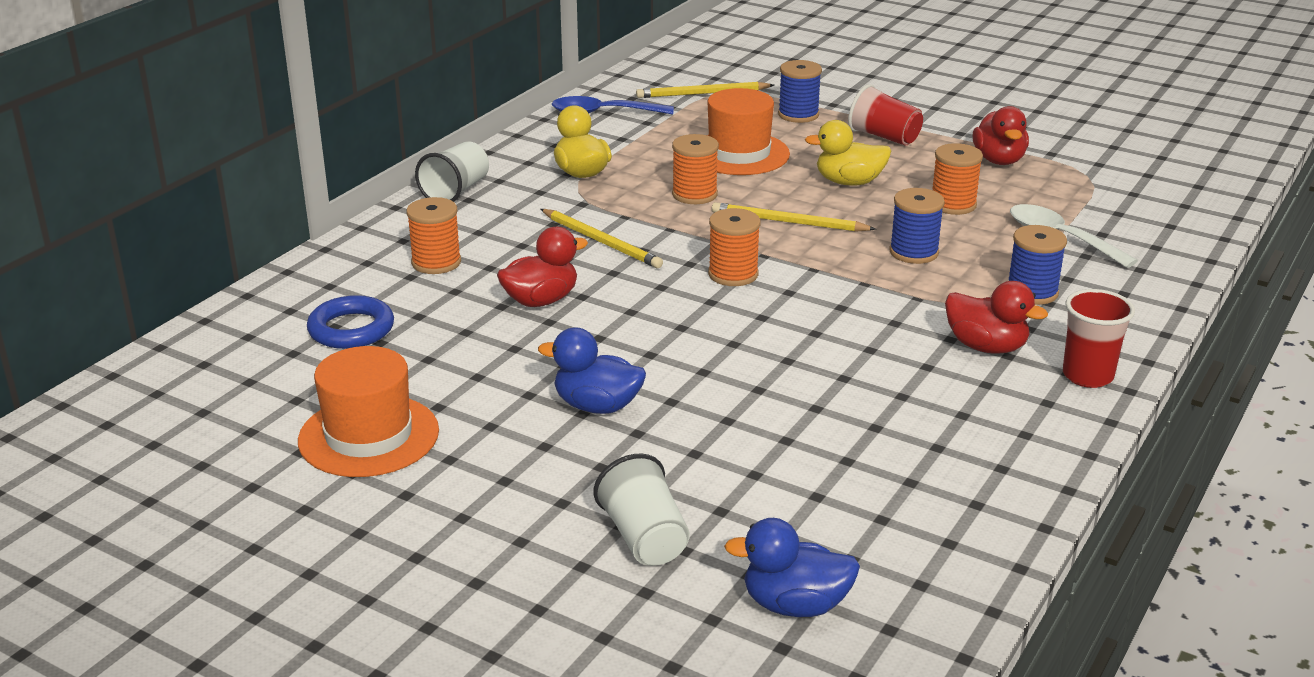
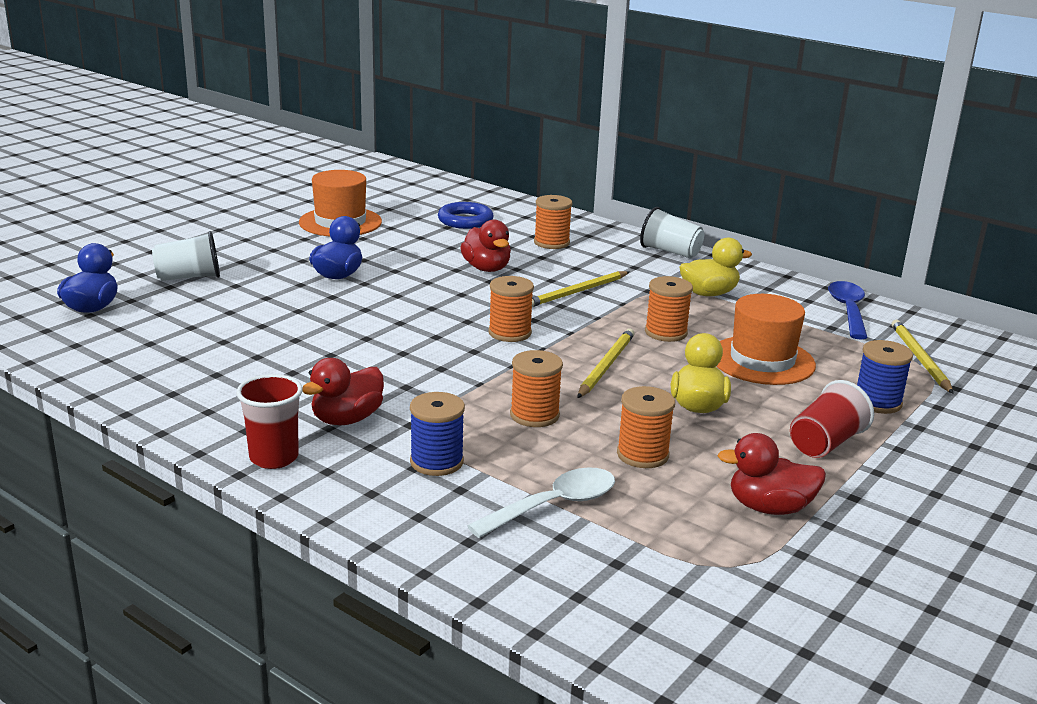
camera: 95 degrees right, 5 degrees down
blue spool [889,188,945,264] -> orange spool [510,350,563,427]

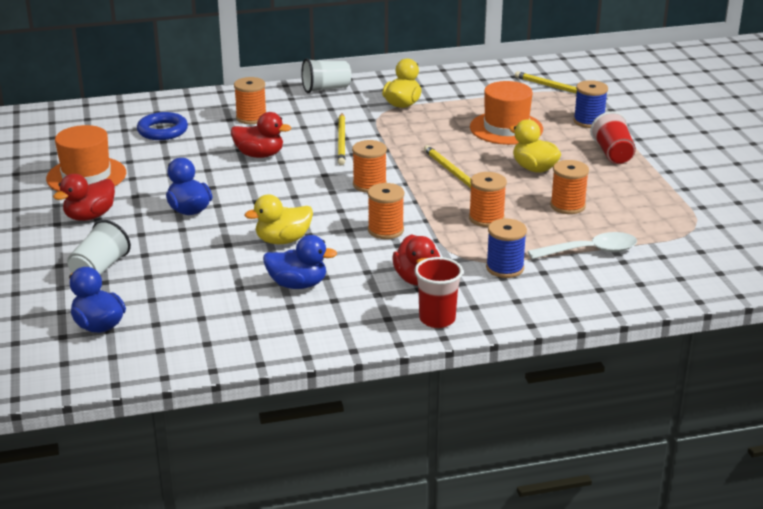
camera: 50 degrees left, 5 degrees up
white spoon [467,467,615,538] -> white spoon turned 75 degrees clockwise [528,232,637,259]
orange spool [645,276,693,342] -> orange spool moved to [368,183,404,239]
red duck [717,433,826,515] -> red duck moved to [53,174,115,221]
blue spoon [828,281,868,339] -> none
none -> yellow duck [245,195,313,244]
none -> blue duck [263,235,337,289]

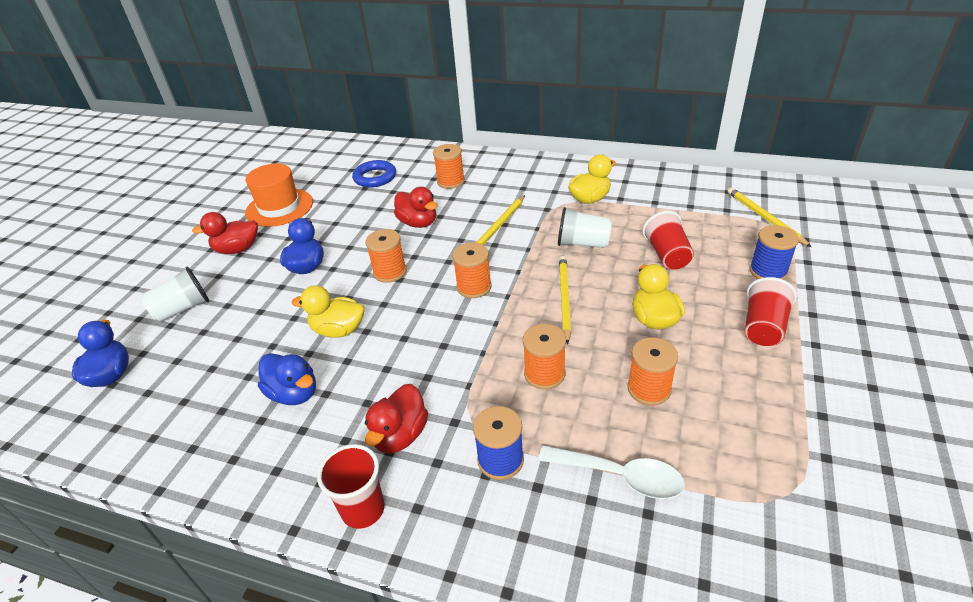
camera: 35 degrees right, 10 degrees up
white cup [301,58,351,93] -> white cup moved to [558,207,612,248]
orange spool [368,183,404,239] -> orange spool moved to [365,229,407,283]
orange hat [470,81,543,145] -> red cup [642,211,694,270]

